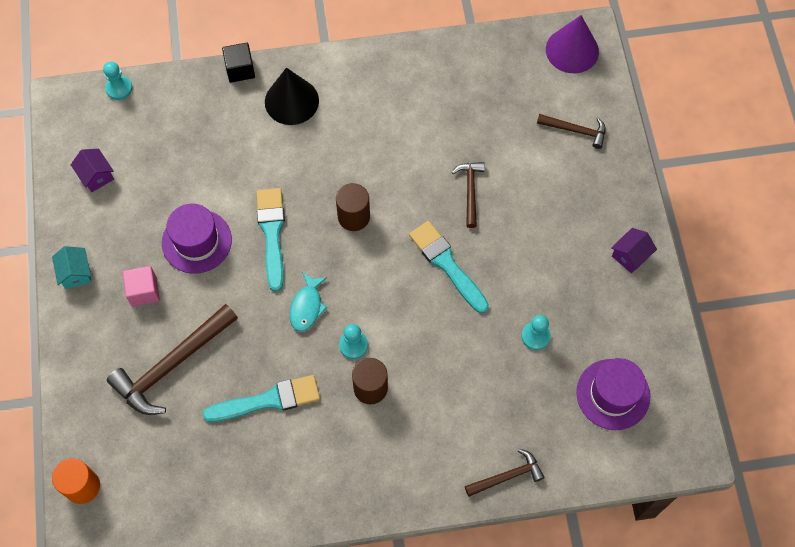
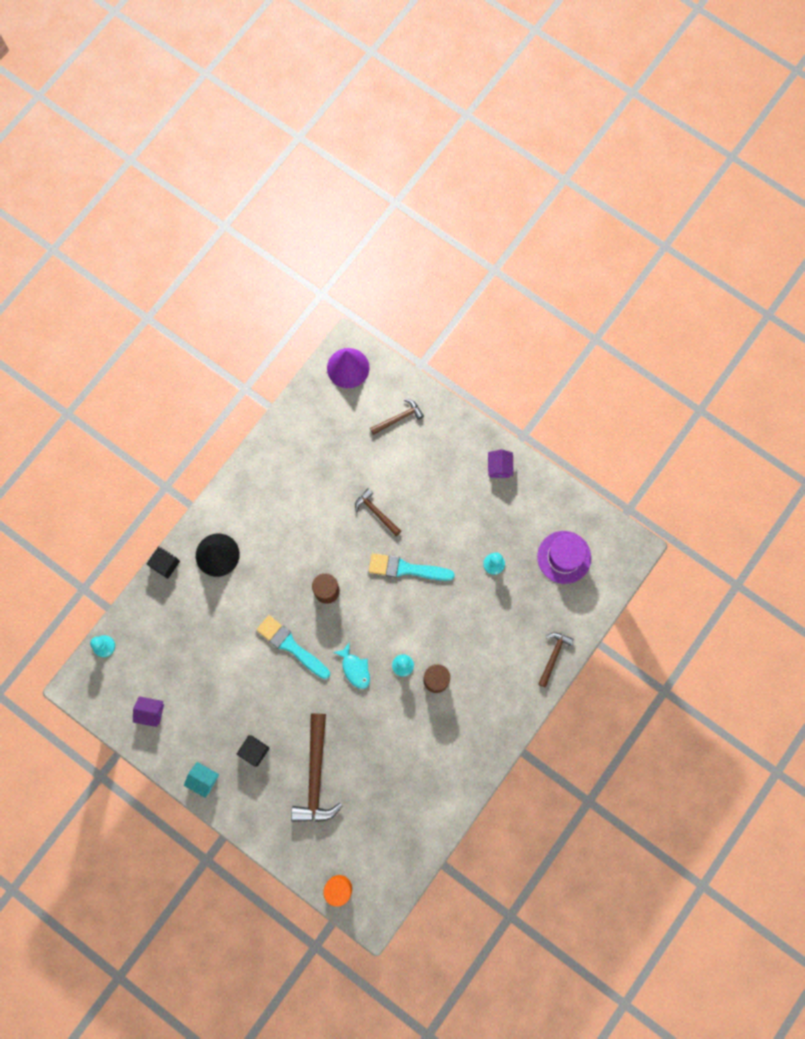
camera: 45 degrees left, 10 degrees up
pink cube [122,266,160,307] -> black cube [237,735,270,766]
purple hat [162,204,232,274] -> none
turquoise brush [202,375,320,422] -> none

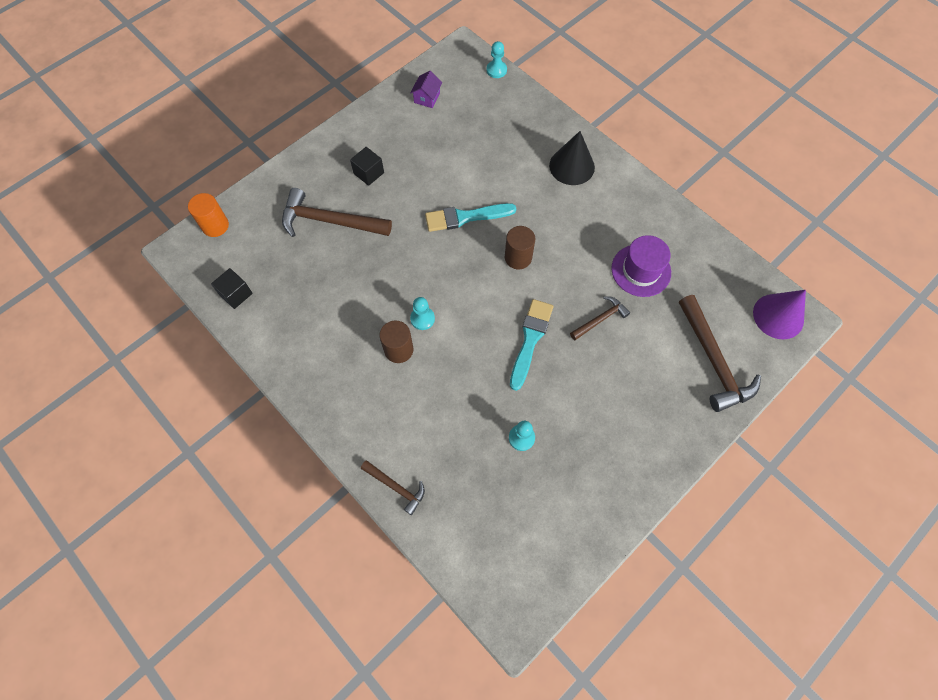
camera: 100 degrees right, 10 degrees down
black cube [147,546,180,579] -> black cube moved to [211,268,253,309]
turquoise house [184,762,219,798] -> none
turquoise brush [257,615,330,679] -> turquoise brush turned 150 degrees counterclockwise [425,203,516,232]
turquoise fish [333,642,370,689] -> none
brown hammer [370,399,424,435] -> brown hammer [679,295,761,412], size x1.84
purple house [488,449,513,478] -> none
purple hat [537,531,591,584] -> purple hat moved to [611,235,671,297]

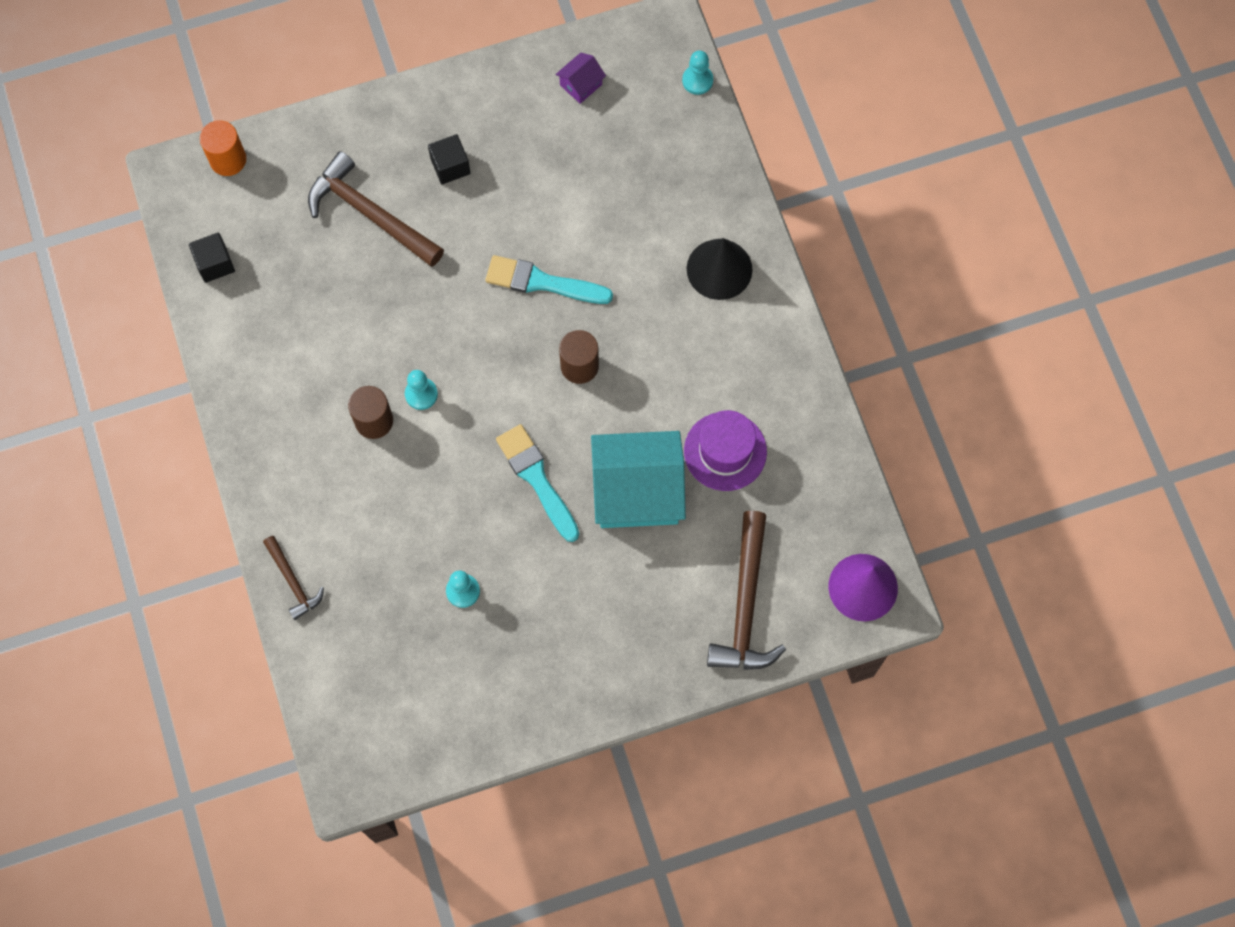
camera: 25 degrees right, 5 degrees up
turquoise brush [510,299,554,391] -> turquoise brush turned 75 degrees counterclockwise [496,424,579,542]
brown hammer [570,296,630,340] -> turquoise house [591,431,686,528]

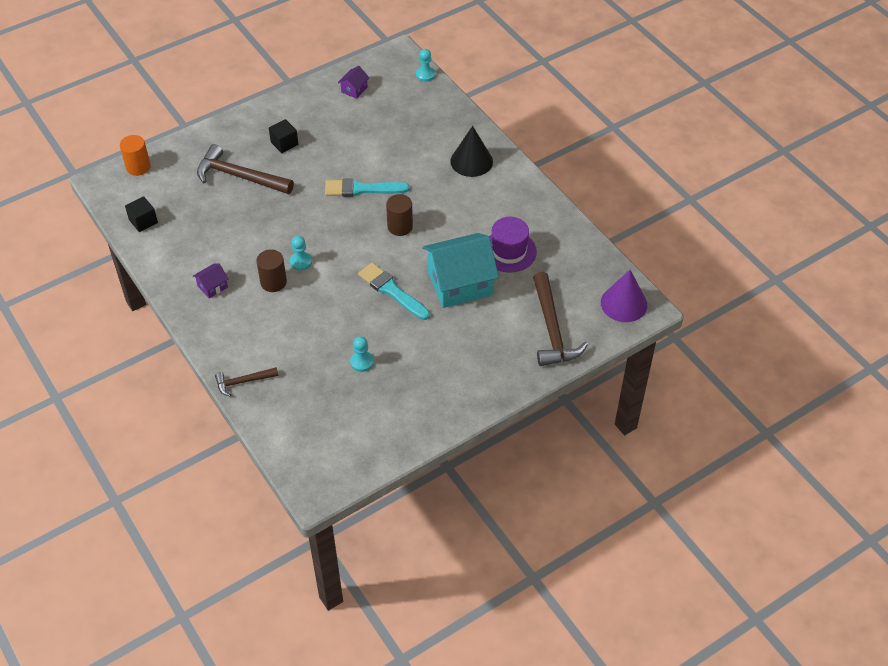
camera: 15 degrees left, 20 degrees down
brown hammer [263,536,324,620] -> brown hammer turned 120 degrees clockwise [215,367,279,396]
none -> purple house [193,263,228,298]

